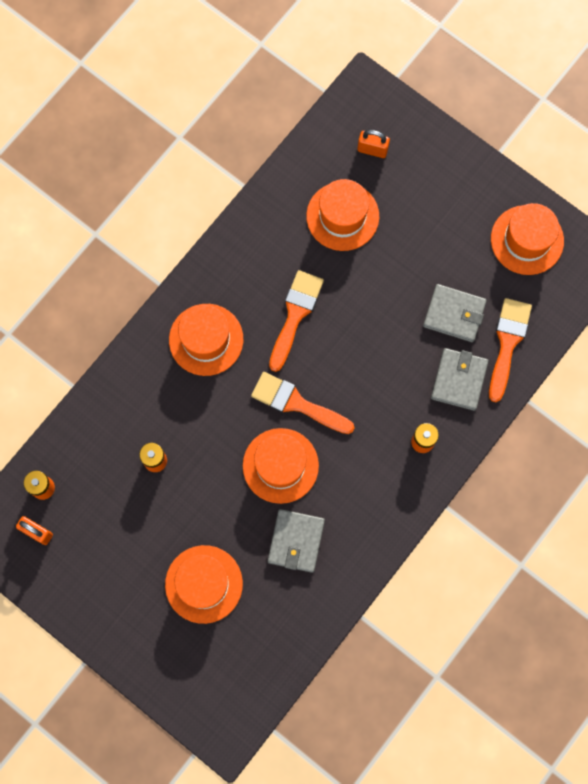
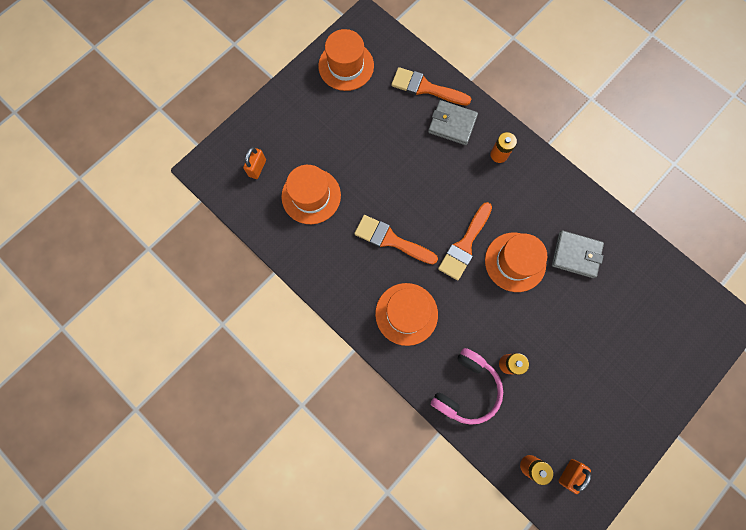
camera: 85 degrees left, 0 degrees up
orange hat [165,545,243,624] -> none
grey wallet [423,284,487,342] -> none
none -> pink headphones [431,348,503,425]

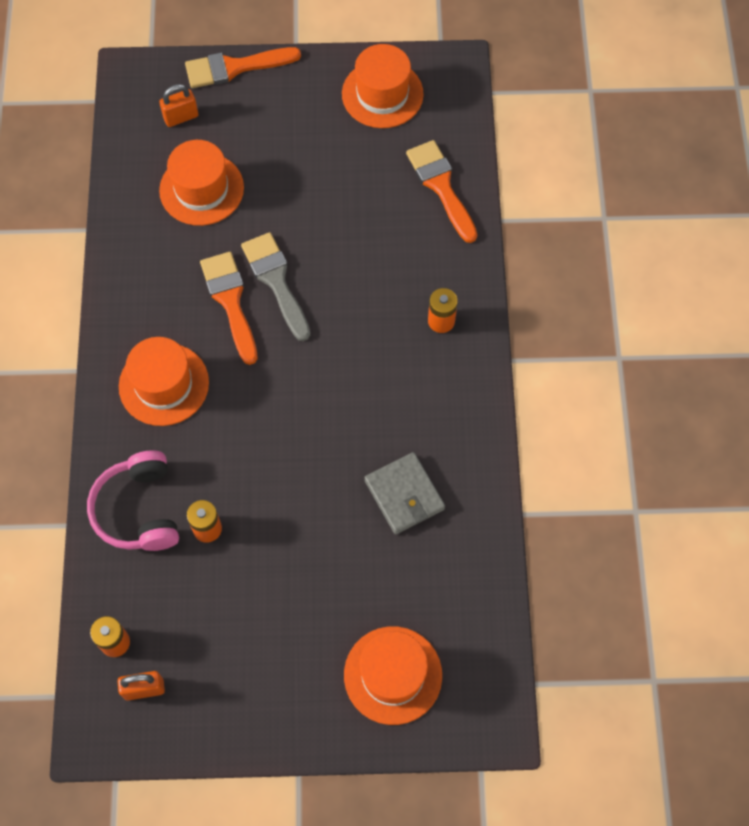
camera: 45 degrees right, 10 degrees down
grey wallet [428,100,478,145] -> none
pink headphones [431,348,503,425] -> pink headphones turned 90 degrees clockwise [87,450,179,551]
orange brush [438,202,492,280] -> orange brush moved to [185,47,301,88]
orange hat [485,233,547,292] -> orange hat moved to [344,626,442,725]
none -> grey brush [241,232,310,341]

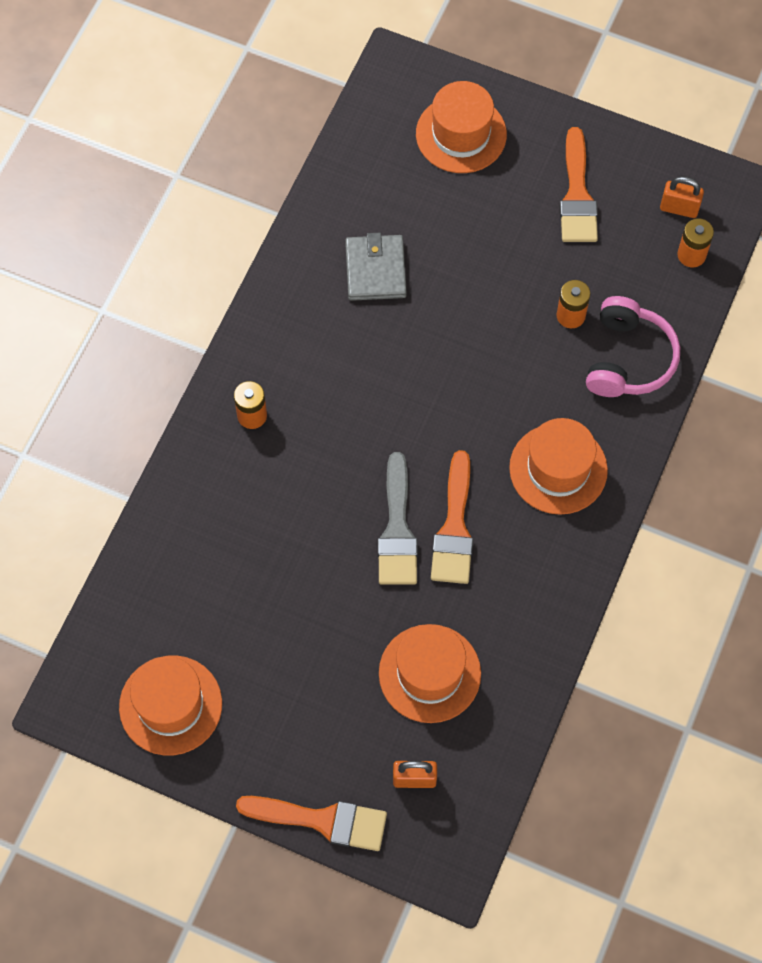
camera: 155 degrees left, 0 degrees up
orange brush [406,140,477,243] -> orange brush moved to [560,127,598,242]

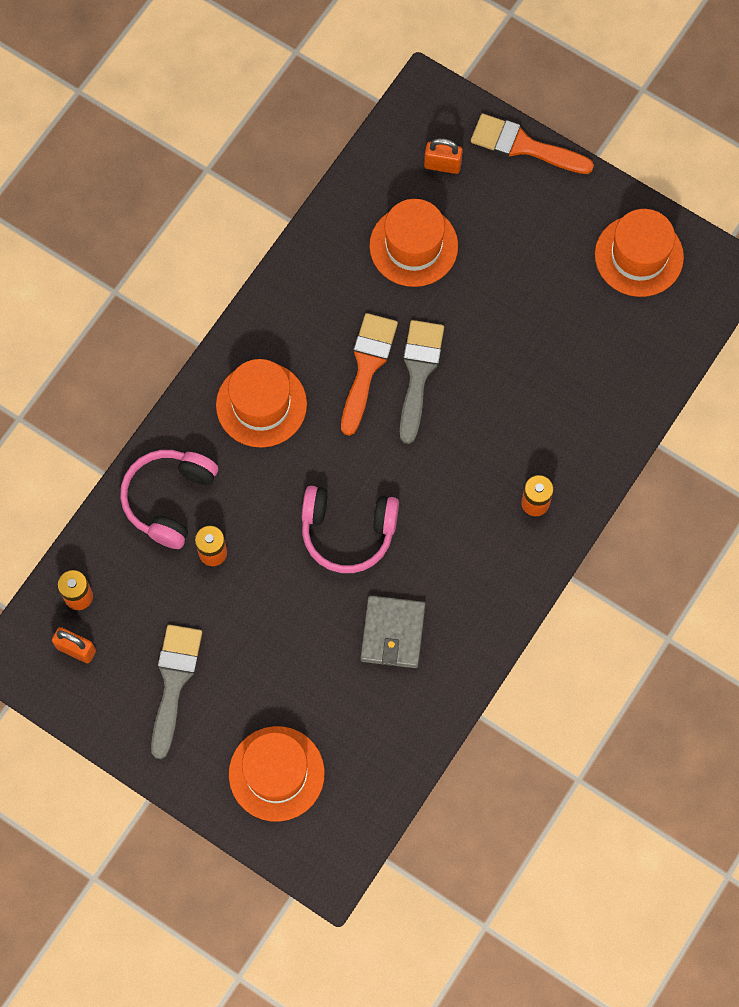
camera: 170 degrees left, 5 degrees up
orange brush [560,127,598,242] -> grey brush [151,625,202,759]
none -> pink headphones [302,486,399,573]

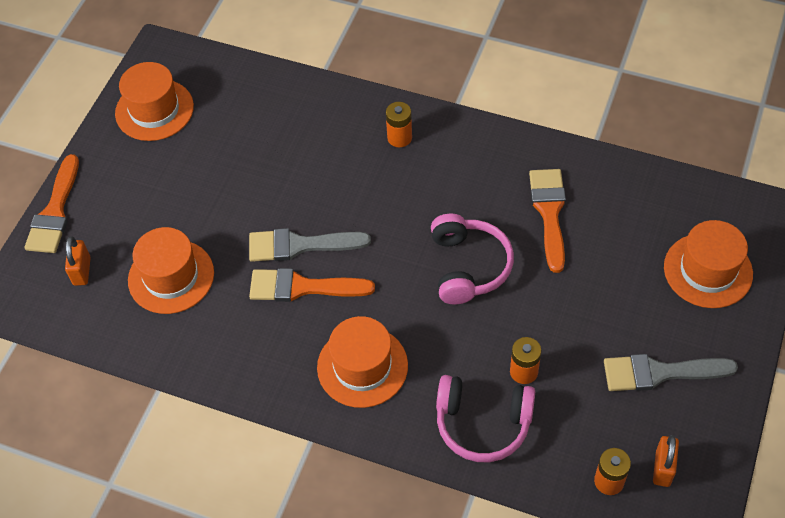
camera: 100 degrees left, 15 degrees down
grey wallet [360,596,426,668] -> orange brush [529,169,566,273]

